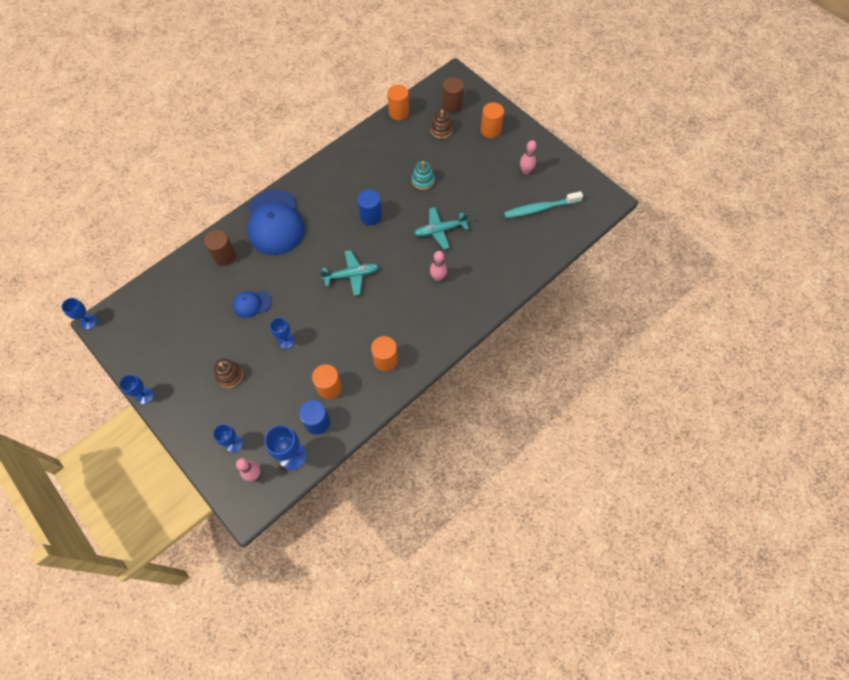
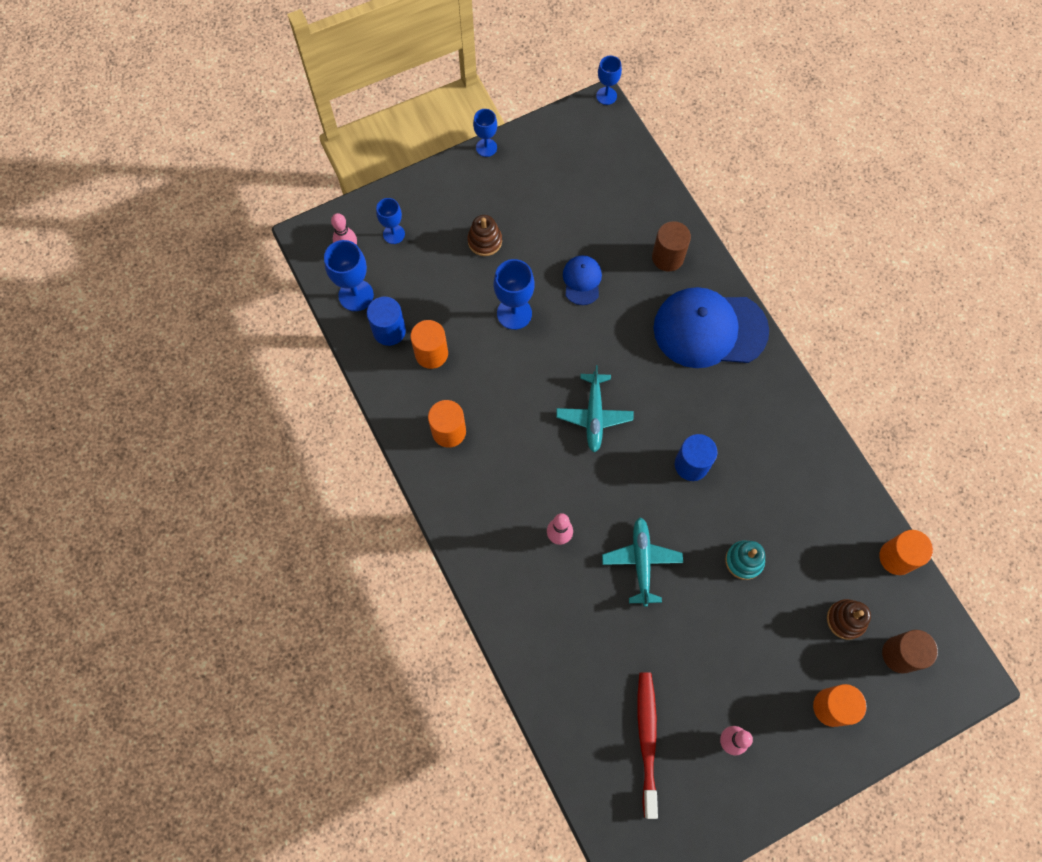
camera: 105 degrees right, 5 degrees up
blue goblet [270,318,295,349] -> blue goblet [494,259,535,330], size x1.56
turquoise toothbrush [504,191,583,218] -> red toothbrush [638,672,658,819]

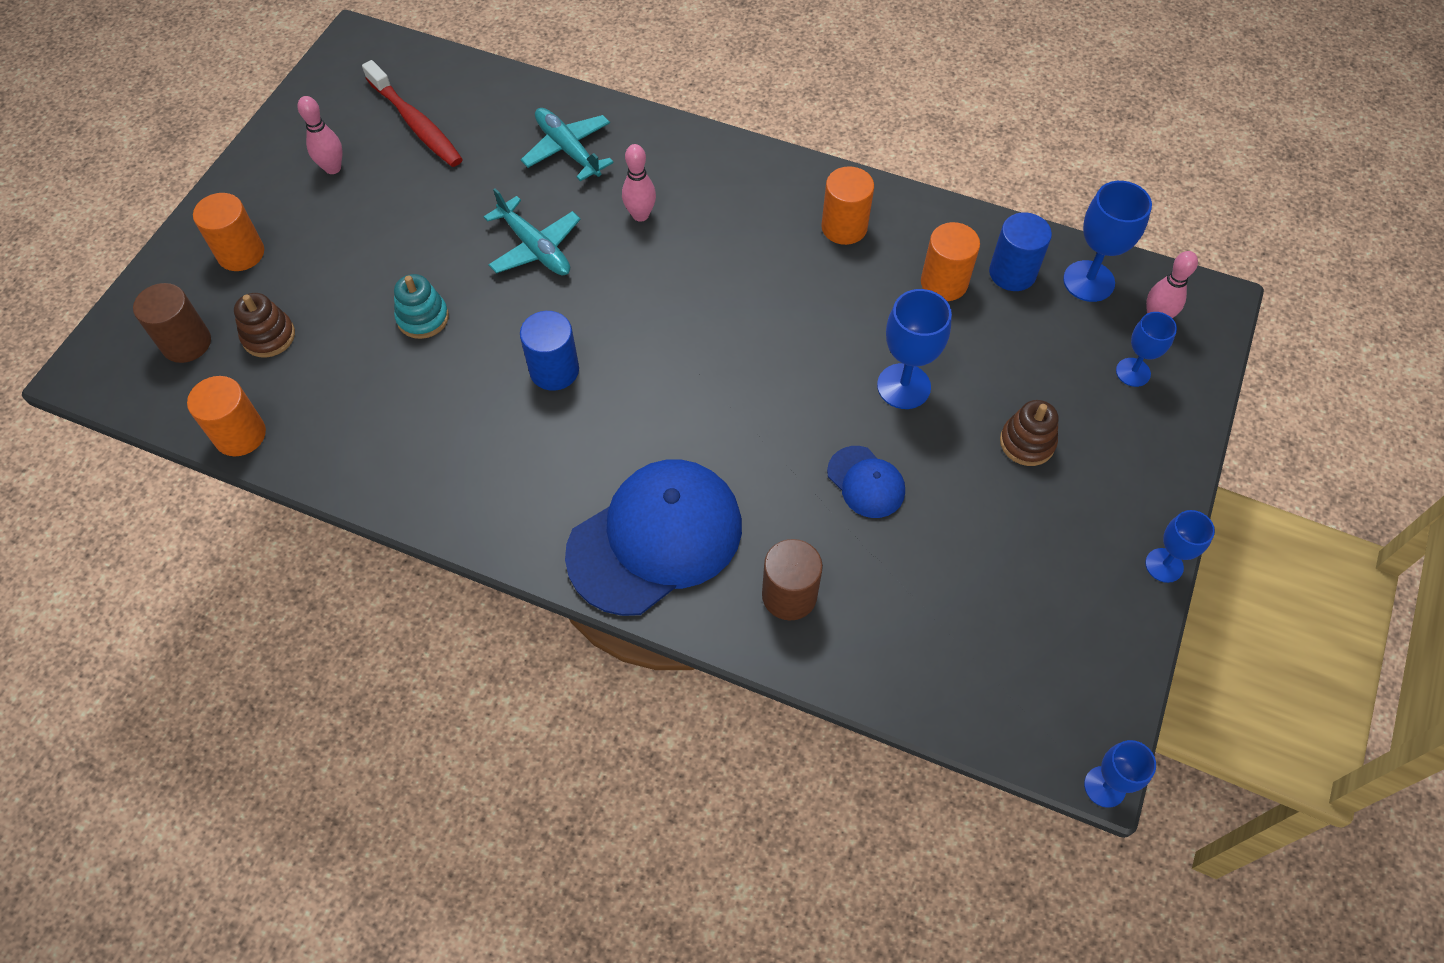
camera: 140 degrees right, 10 degrees down
turquoise plane [556,365,633,453] -> turquoise plane moved to [521,108,614,181]

